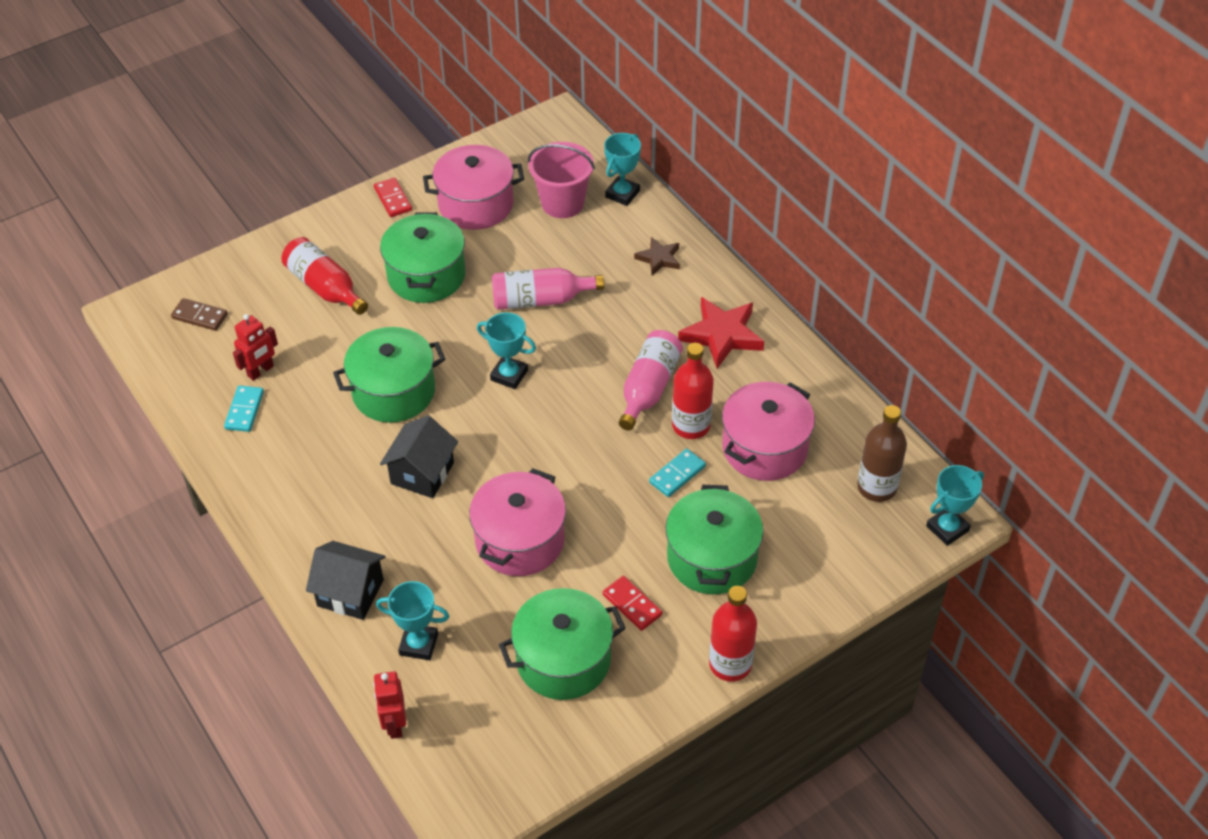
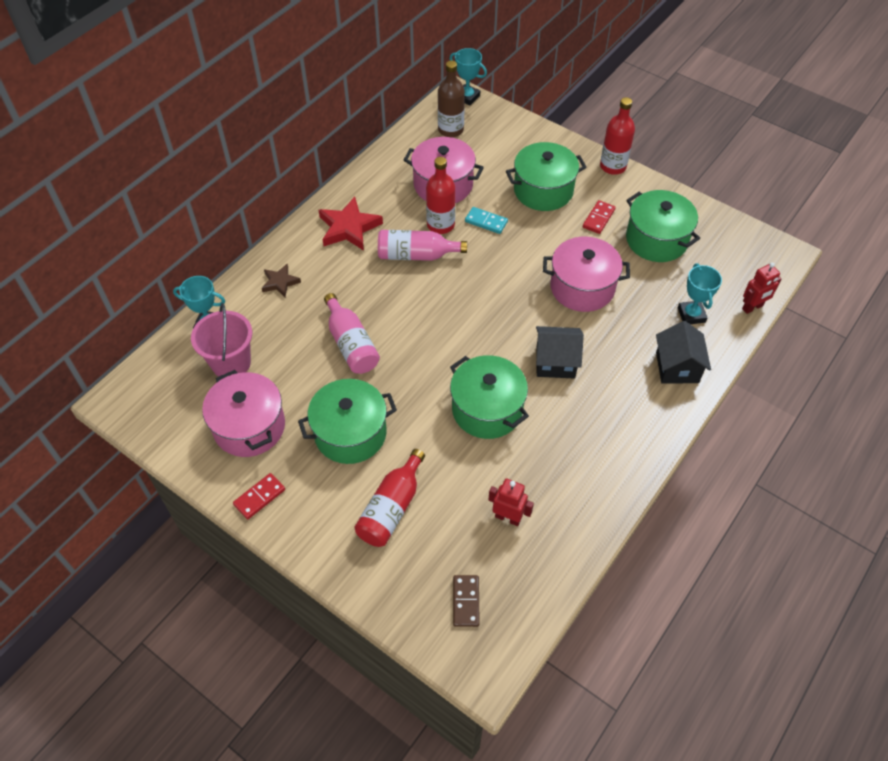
camera: 110 degrees left, 5 degrees up
turquoise domino [224,385,264,432] -> none
turquoise trophy [477,312,536,389] -> none

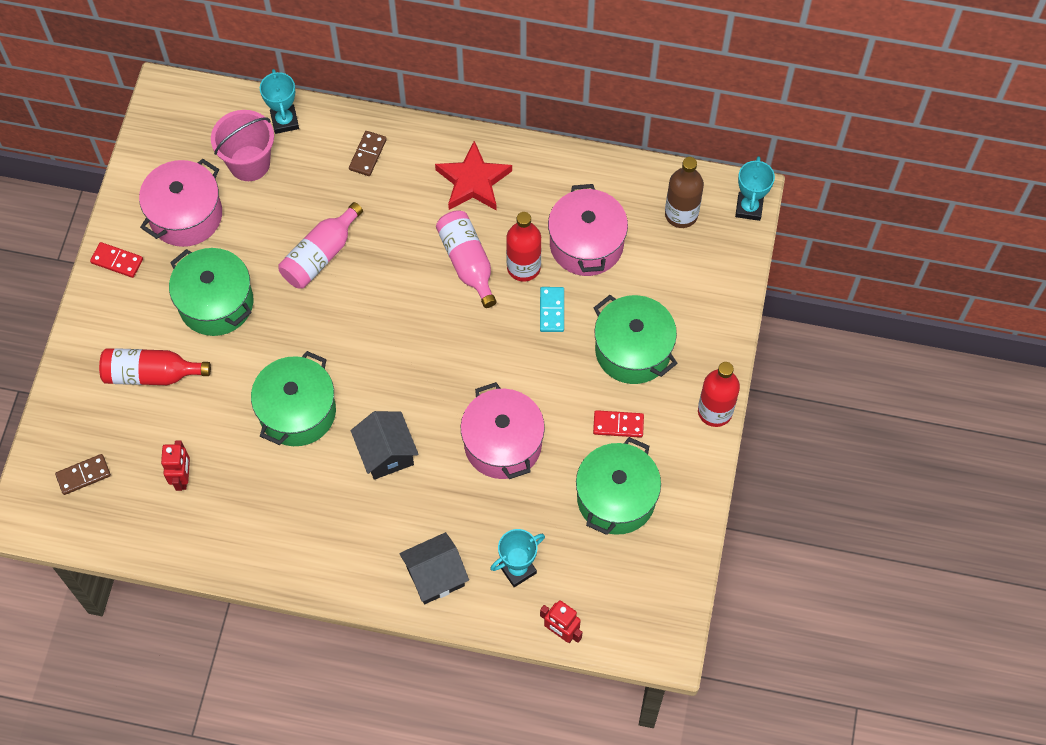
camera: 65 degrees right, 10 degrees up
brown star [262,264,301,297] -> brown domino [349,131,387,176]

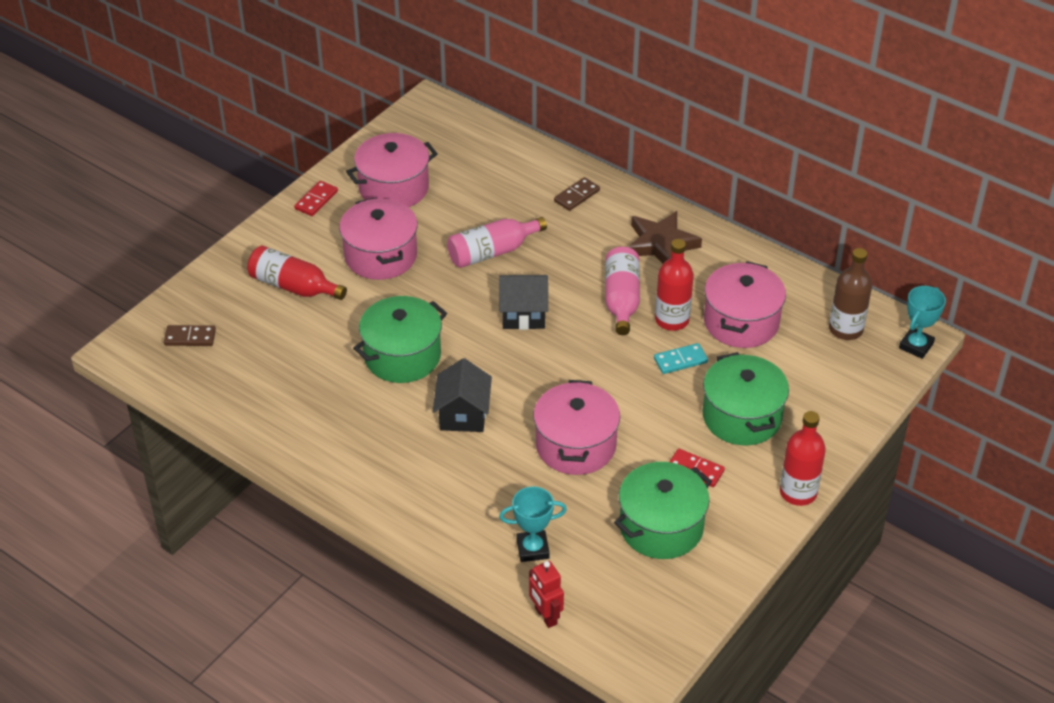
camera: 25 degrees right, 20 degrees down
red domino [90,242,143,278] -> red domino turned 75 degrees clockwise [294,181,338,216]
red robot [161,440,190,491] -> none
green pot [169,248,254,336] -> pink pot [339,198,418,280]
pink bucket [211,110,274,181] -> none
turquoise trophy [260,69,299,134] -> none
black house [399,532,469,604] -> black house moved to [499,275,548,330]
red star [435,141,512,211] -> brown star [628,211,702,263]
turquoise domino [540,287,564,332] -> turquoise domino turned 45 degrees clockwise [654,343,708,374]

